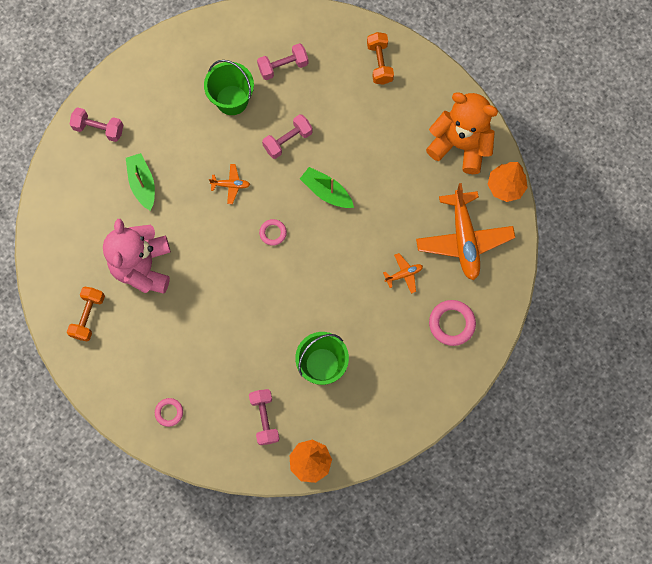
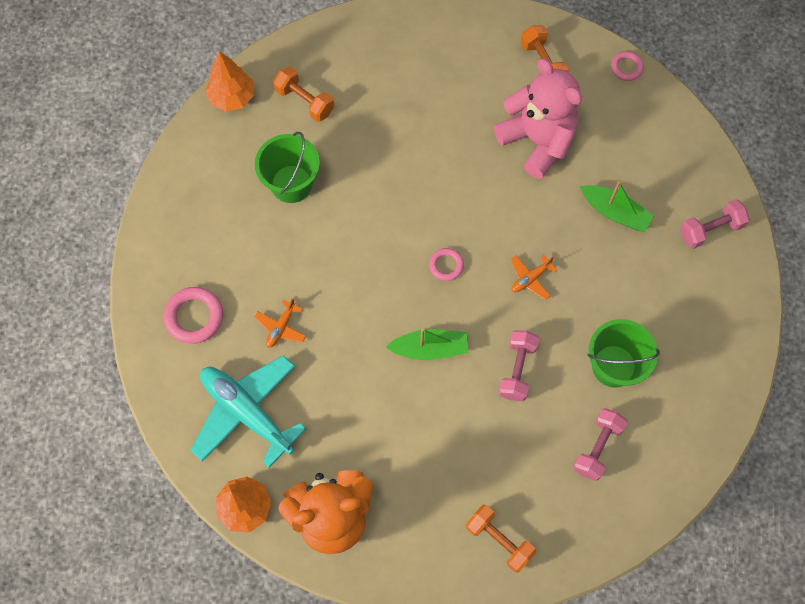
camera: 140 degrees right, 5 degrees down
pink ring [155,398,183,427] -> pink ring moved to [611,51,644,81]
pink dumbbell [249,389,280,445] -> orange dumbbell [273,66,334,122]
orange plane [416,183,515,280] -> turquoise plane [190,355,306,468]

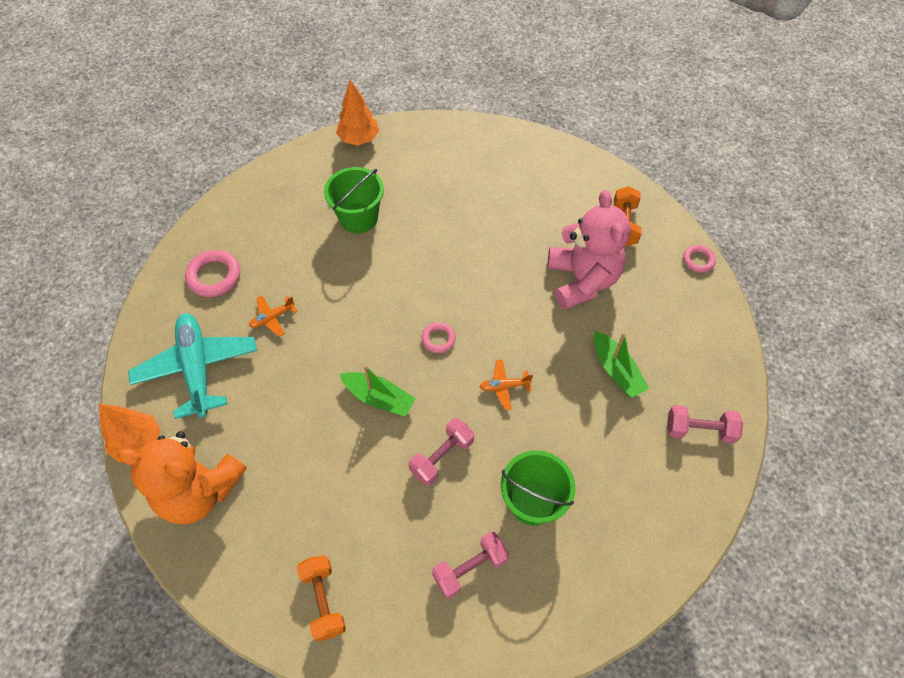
camera: 30 degrees right, 10 degrees down
orange dumbbell [273,66,334,122] -> none

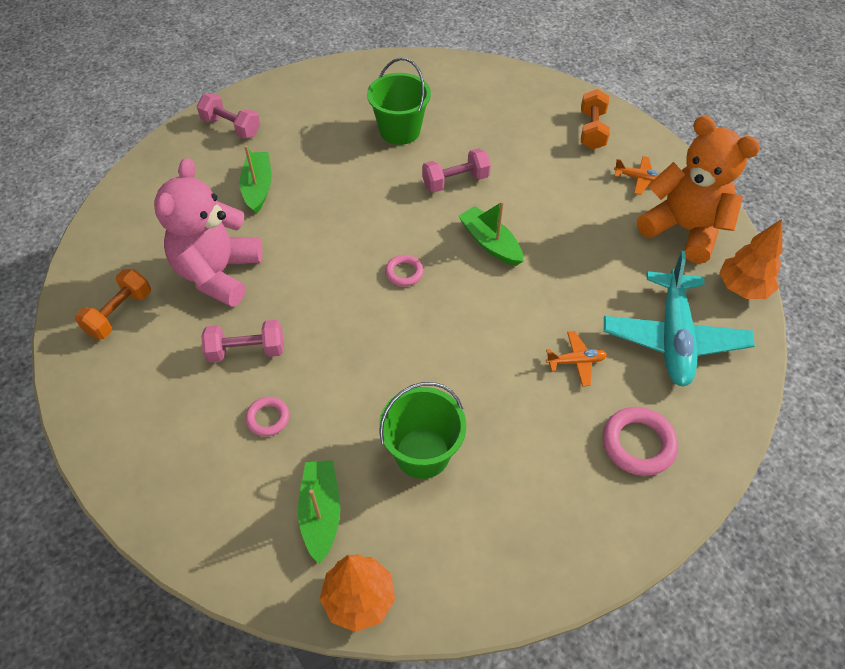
camera: 155 degrees left, 5 degrees down
pink dumbbell [432,532,509,599] -> pink dumbbell moved to [201,320,284,363]
orange plane [480,360,533,410] -> orange plane moved to [614,156,661,195]
pink ring [683,245,716,273] -> pink ring moved to [245,397,289,437]
none -> green boat [298,460,340,564]

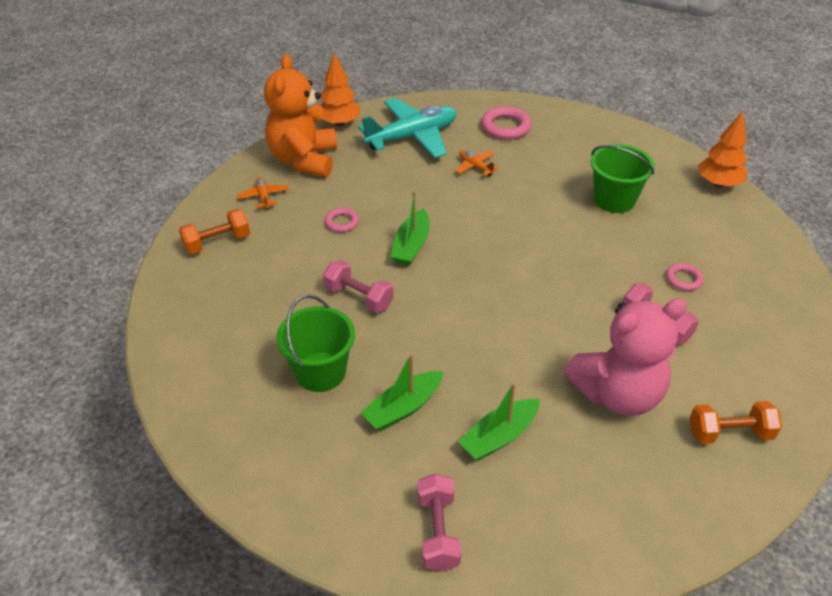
camera: 125 degrees left, 10 degrees down
green boat [298,460,340,564] -> green boat moved to [360,353,443,431]
pink ring [385,255,423,286] -> pink ring moved to [325,208,359,232]

